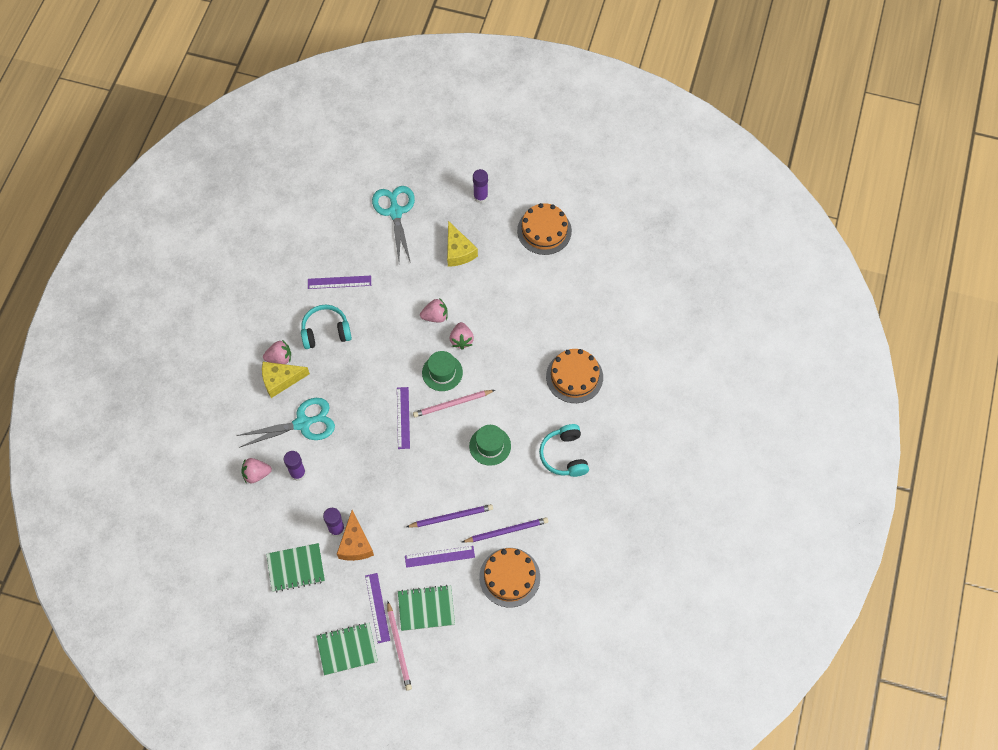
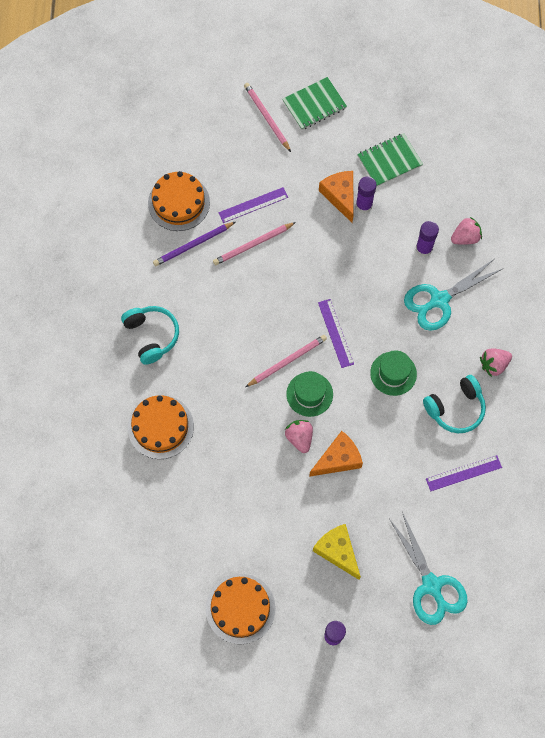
camera: 165 degrees right, 5 degrees up
yellow cheese [262,362,310,398] -> none
purple ruler [365,573,390,643] -> none
green notebook [398,585,455,631] -> none
purple pencil [406,504,493,527] -> pink pencil [213,222,296,265]
pink strawberry [420,298,448,323] -> orange cheese [309,431,363,477]
green hat [469,425,511,466] -> green hat moved to [370,350,417,396]

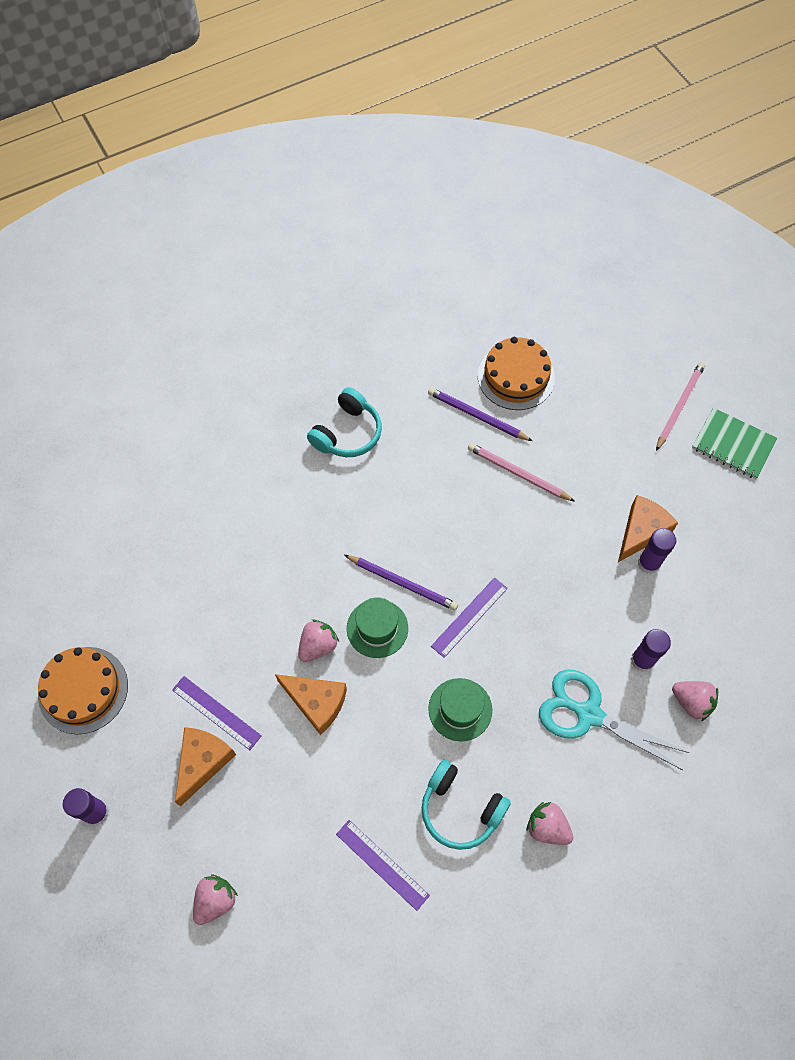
camera: 60 degrees right, 5 degrees down
orange cake [128,395,194,459] -> none
purple ruler [218,187,288,223] -> purple ruler moved to [172,676,262,750]
pink pencil [246,335,327,387] -> purple pencil [344,555,458,611]
yellow cheese [313,524,361,580] -> orange cheese [175,727,236,806]
green notebook [357,133,423,187] -> none
turquoise scissors [390,512,468,625] -> pink strawberry [193,874,238,925]

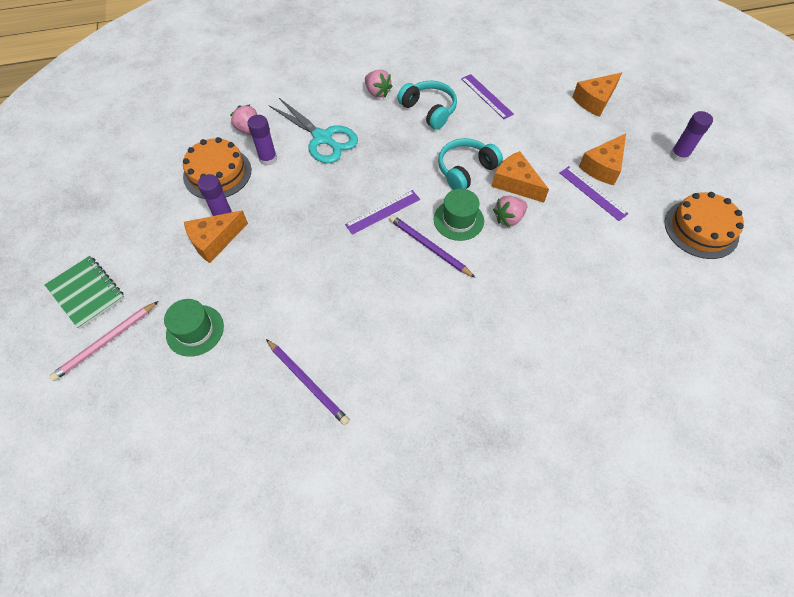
camera: 165 degrees left, 5 degrees down
pink strawberry [193,874,238,925] -> orange cheese [572,72,622,117]
turquoise headphones [307,387,382,457] -> turquoise headphones moved to [438,138,503,190]
green hat [428,678,492,741] -> green hat moved to [164,299,224,357]
pink pencil [468,443,575,502] -> none
orange cake [478,337,555,410] -> orange cake moved to [183,137,251,199]

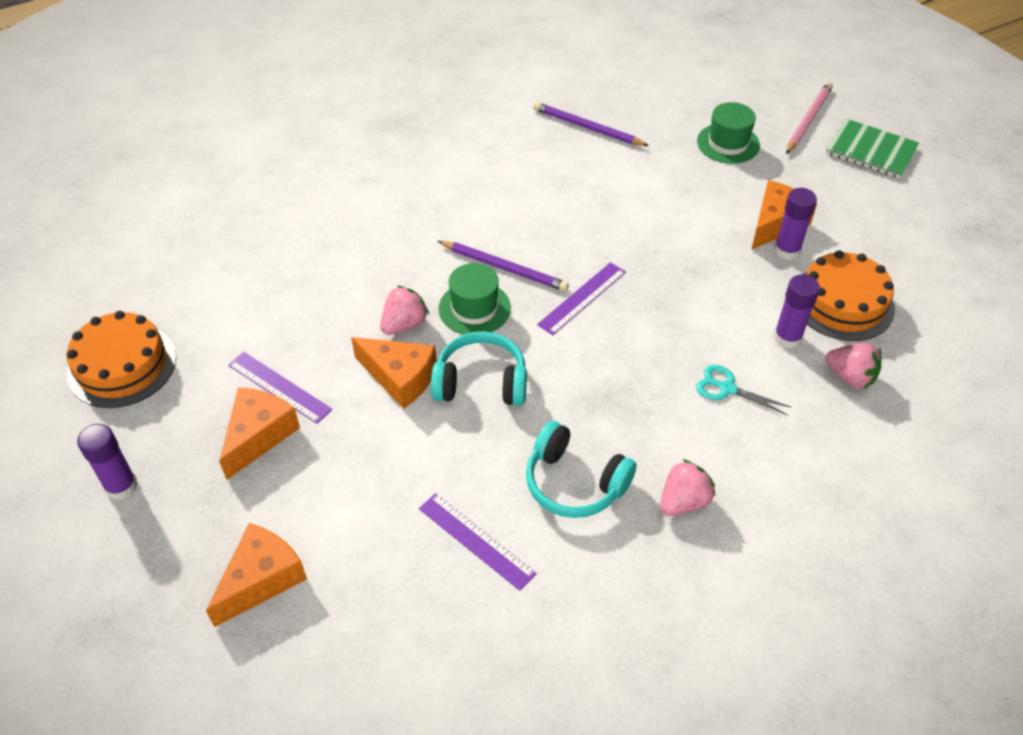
camera: 165 degrees right, 10 degrees down
turquoise scissors [269,98,358,163] -> turquoise scissors [696,365,792,416], size x0.52
pink strawberry [365,70,393,98] -> pink strawberry turned 105 degrees clockwise [660,459,715,516]
turquoise headphones [438,138,503,190] -> turquoise headphones turned 120 degrees counterclockwise [431,331,527,406]

